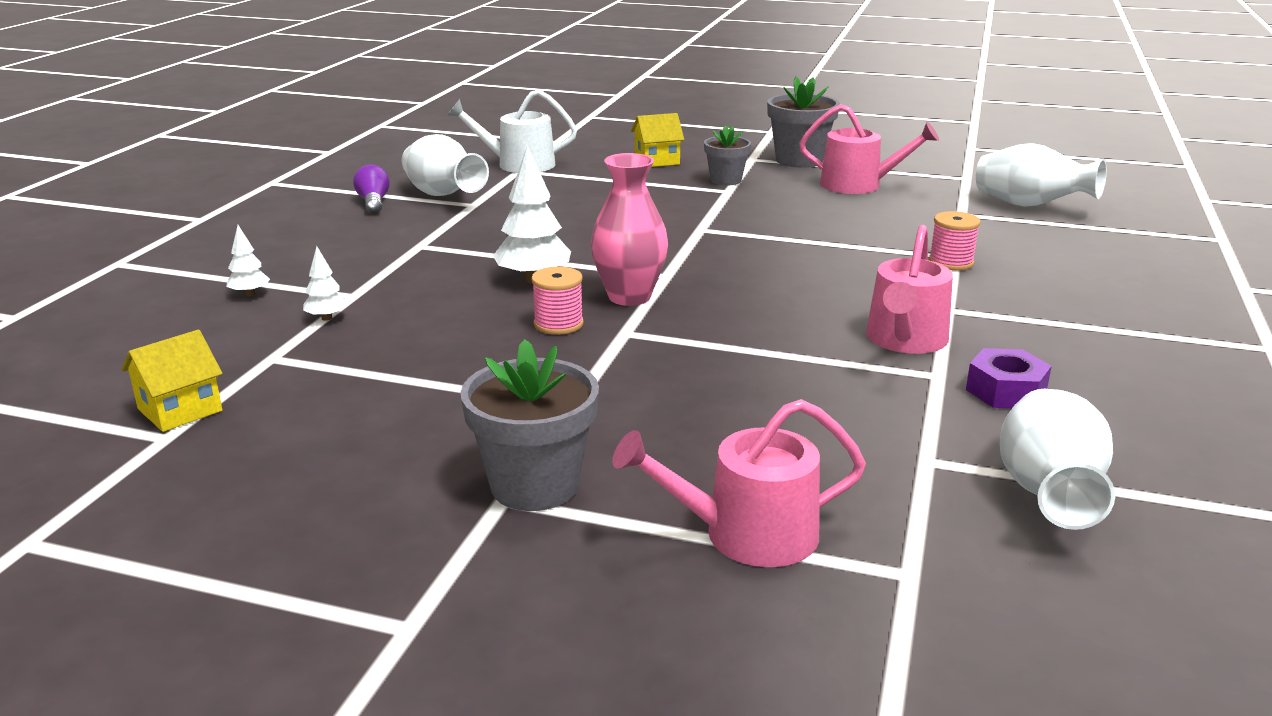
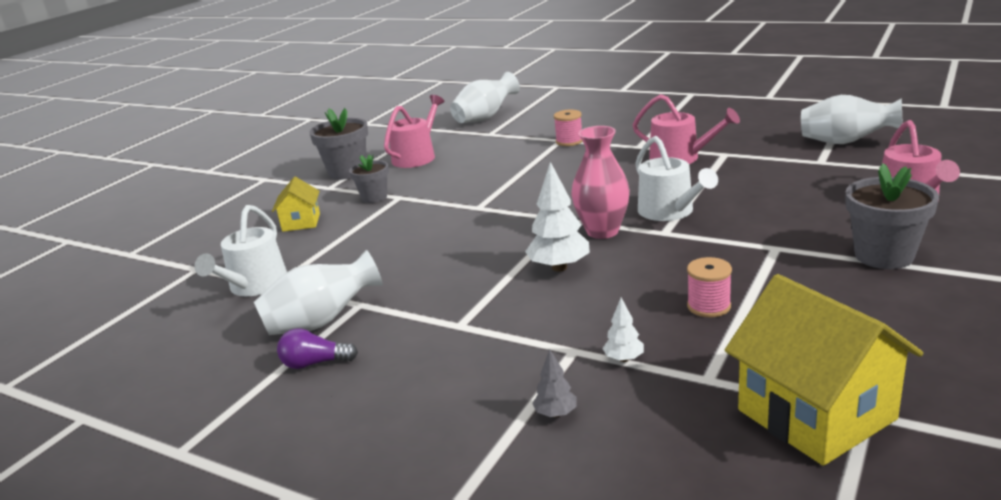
camera: 75 degrees left, 0 degrees up
yellow house [121,329,223,432] -> yellow house [725,274,923,466], size x1.91
white tree [227,225,270,296] -> grey tree [532,349,577,417]
pink spool [531,267,584,335] -> pink spool moved to [687,257,732,317]
purple nut [966,348,1052,408] -> none
none -> white watering can [635,136,718,221]

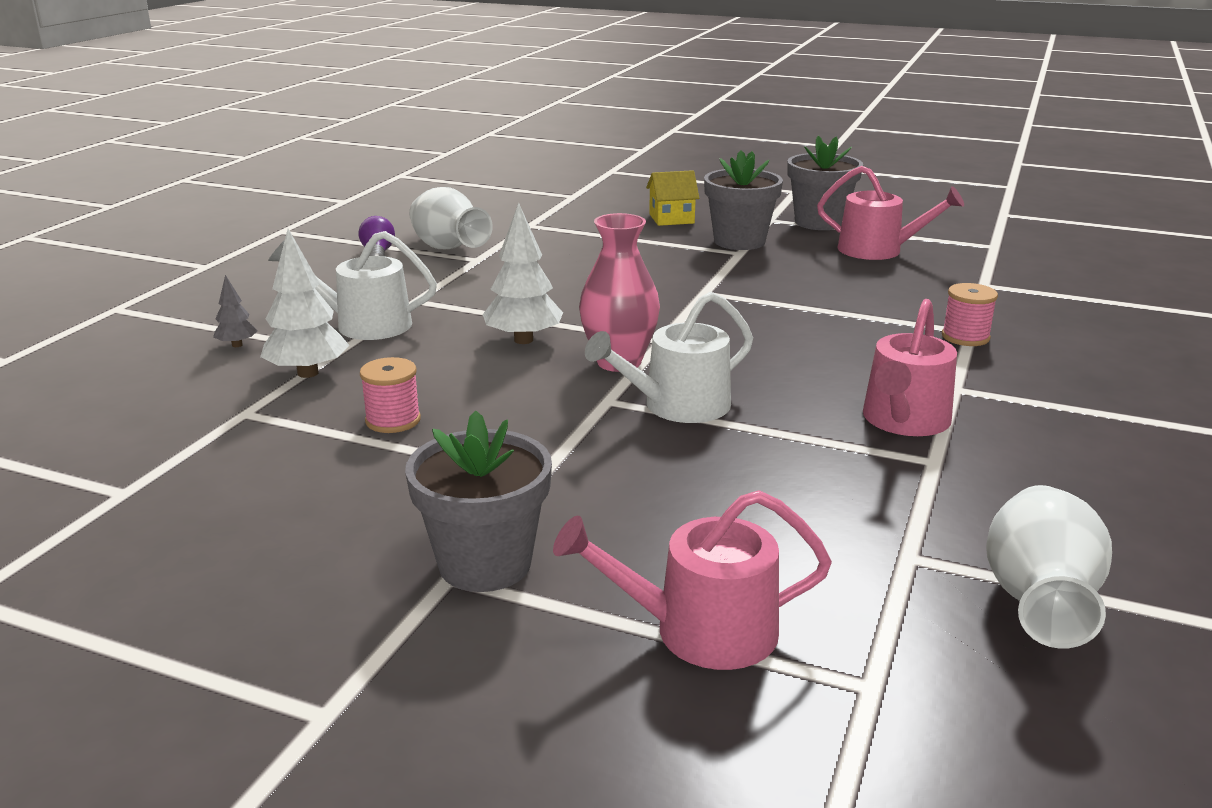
camera: 80 degrees right, 0 degrees up
white watering can [194,205,287,296] -> white watering can moved to [268,231,437,340]
grey flower pot [349,154,389,203] -> grey flower pot [704,150,783,250], size x1.59
white vase [450,72,520,123] -> none
white tree [602,298,644,362] -> white tree [260,229,349,378], size x1.91
yellow house [725,274,923,466] -> none

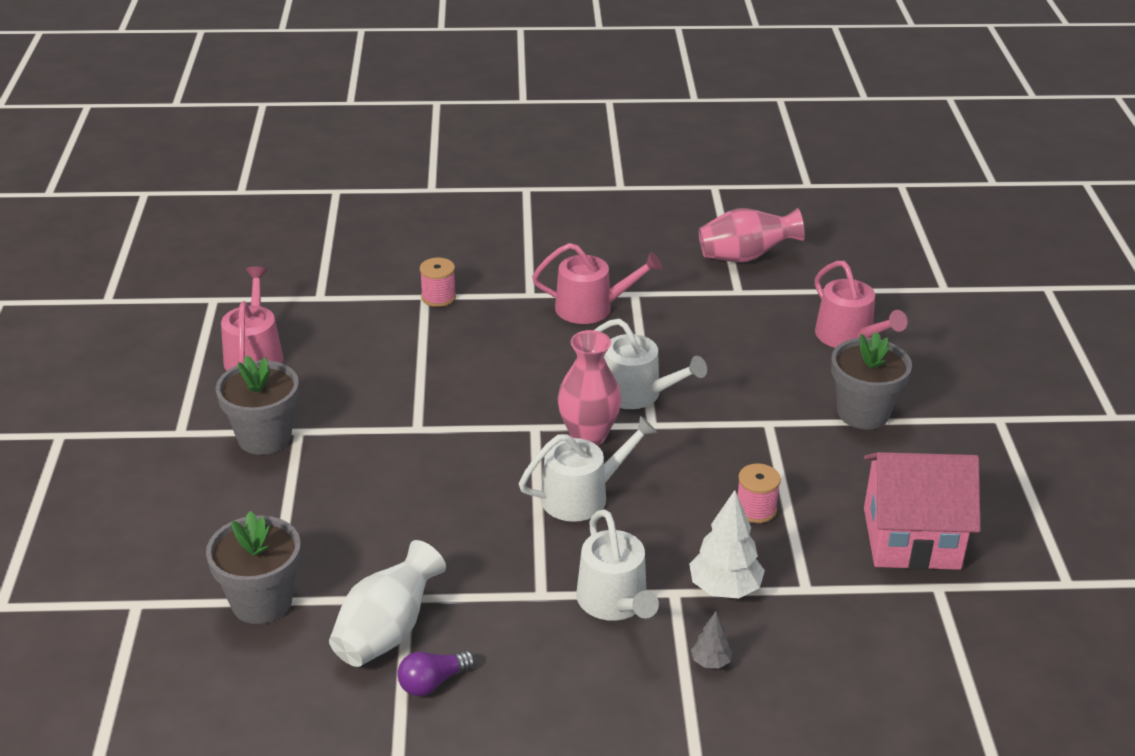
camera: 115 degrees left, 10 degrees up
white tree [483,202,563,344] -> white watering can [519,416,657,522]
yellow house [646,170,699,226] -> none
grey flower pot [787,136,863,230] -> grey flower pot moved to [206,511,301,624]
white vase [986,485,1112,649] -> pink vase [699,208,805,262]
none -> pink house [864,452,980,570]

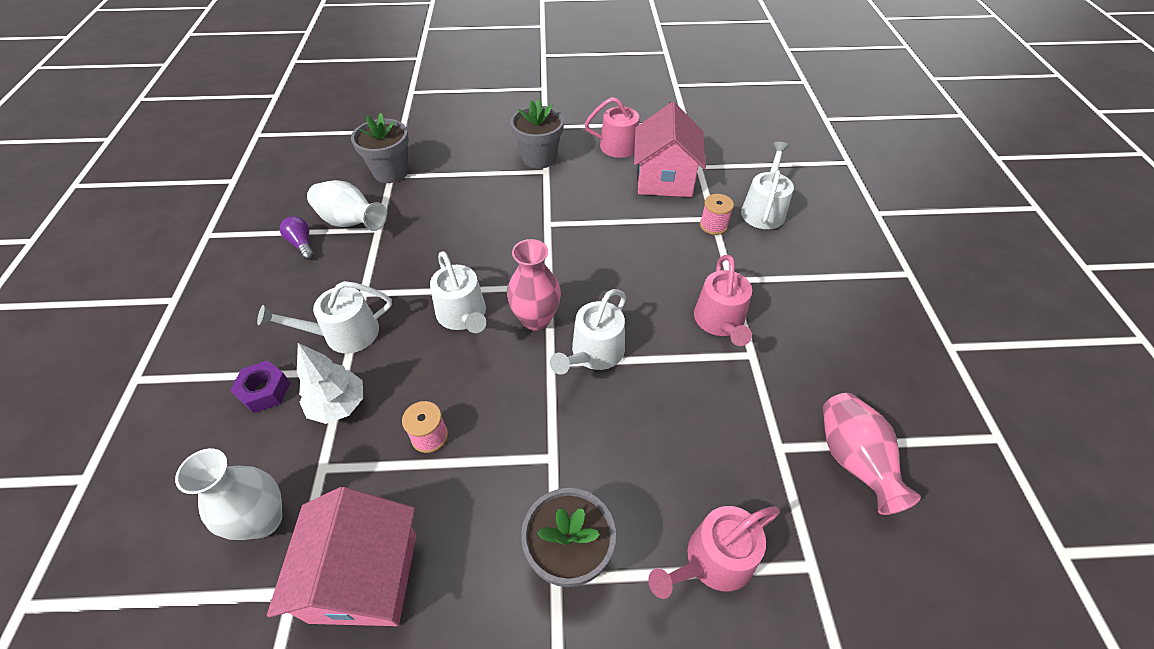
camera: 90 degrees right, 15 degrees up
grey tree [691,611,732,669] -> purple nut [230,360,290,413]
none -> white vase [175,448,282,540]
none -> pink house [634,102,706,197]
none -> white watering can [741,142,794,229]

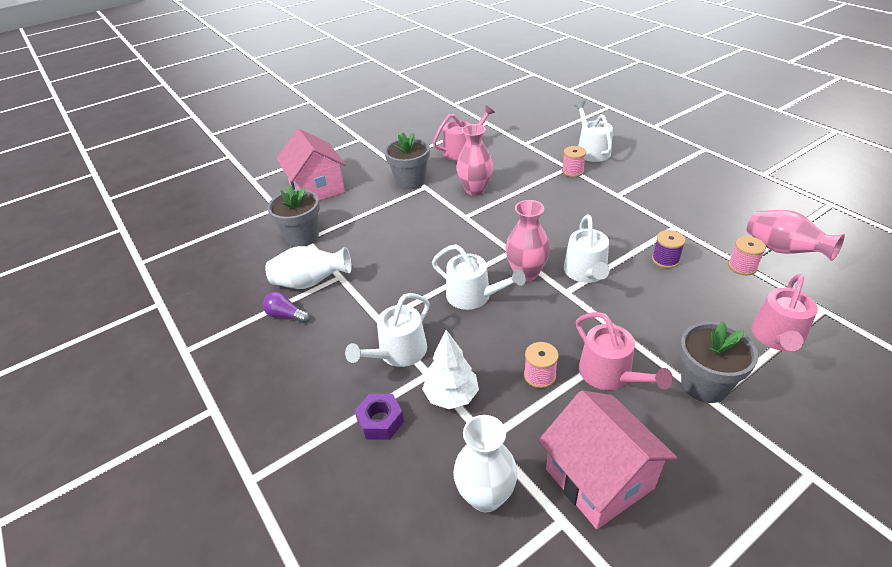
camera: 30 degrees left, 10 degrees down
pink house [634,102,706,197] -> pink house moved to [276,128,346,201]
pink watering can [694,255,752,346] -> pink watering can moved to [576,312,673,390]
none -> pink vase [456,124,493,196]
none -> purple spool [652,230,686,268]
none -> pink spool [728,236,766,275]

